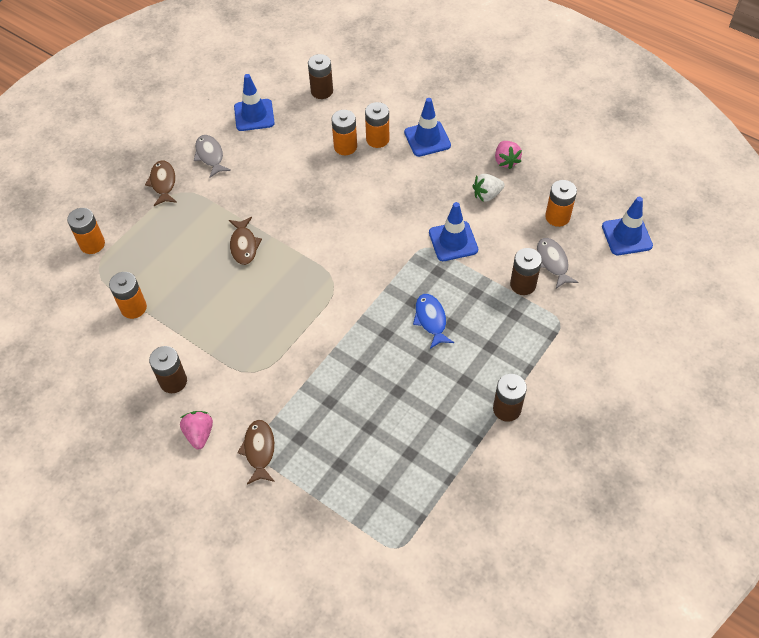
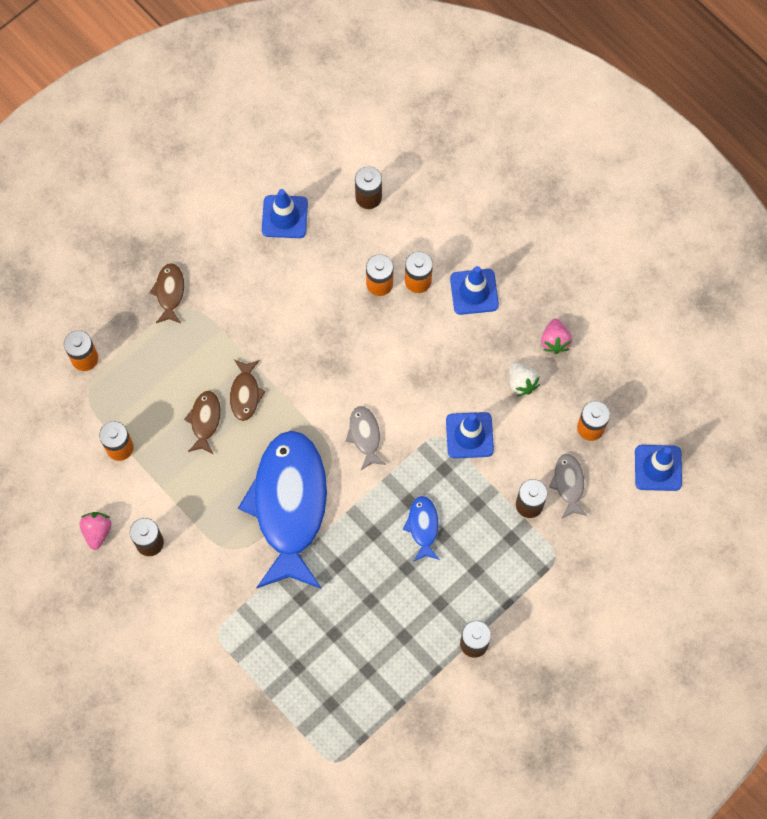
camera: 10 degrees right, 15 degrees up
pink strawberry [180,411,213,449] -> pink strawberry moved to [79,512,111,550]
grey fish [194,135,231,178] -> grey fish moved to [345,406,386,470]
brown fish [237,420,275,484] -> brown fish moved to [184,391,221,454]
white strawberry [472,174,505,202] -> white strawberry turned 105 degrees counterclockwise [509,362,540,396]
none -> blue fish [238,431,327,589]

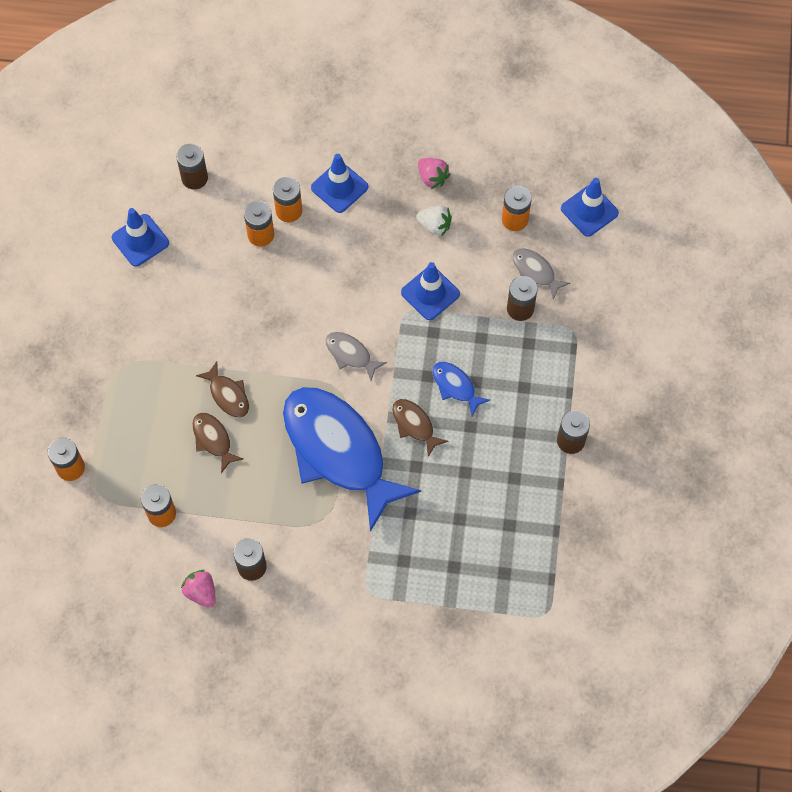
camera: 40 degrees left, 5 degrees down
brown fish [149,263,184,323] -> brown fish moved to [392,399,449,457]

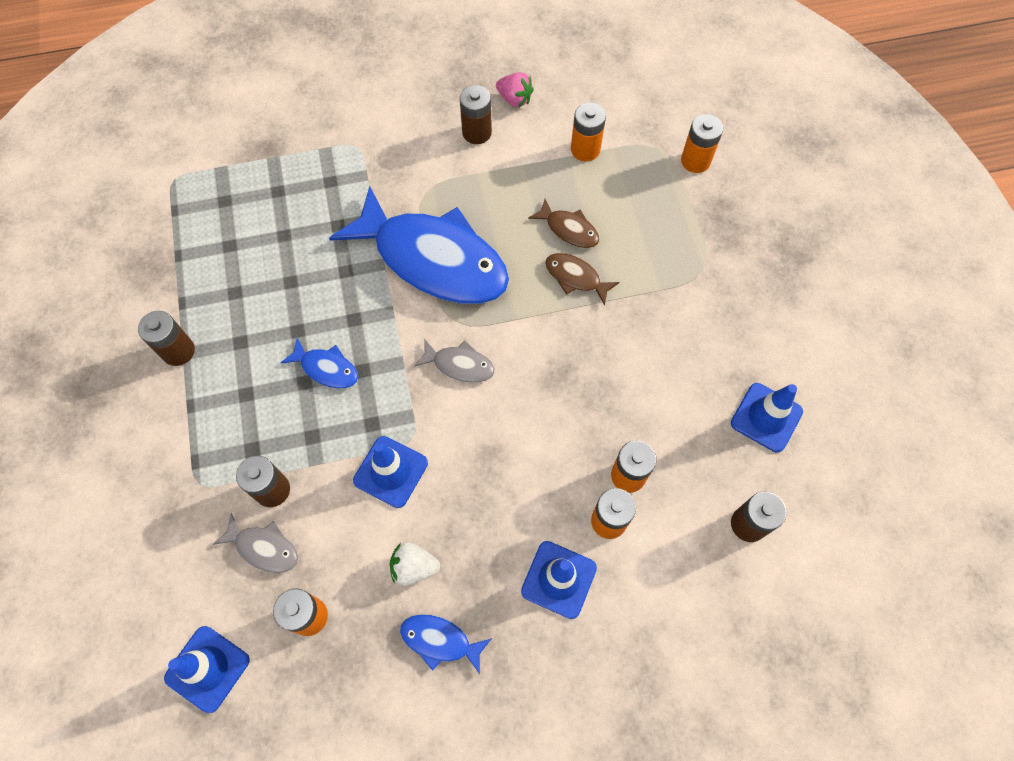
camera: 160 degrees right, 0 degrees up
brown fish [392,399,449,457] -> none
pink strawberry [418,158,450,189] -> blue fish [400,614,492,674]

